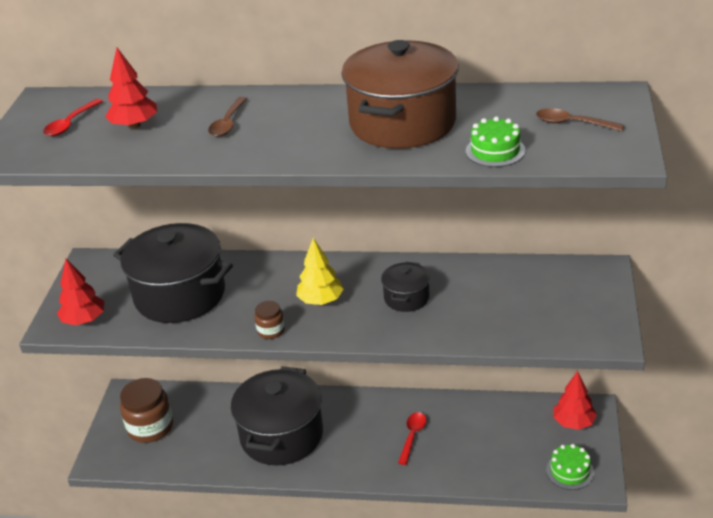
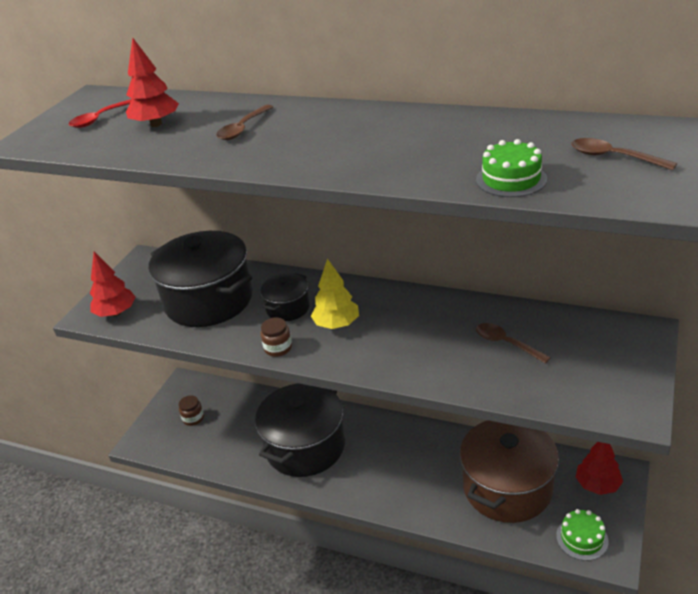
camera: 15 degrees right, 0 degrees up
brown jar [120,378,173,443] -> brown jar [179,395,204,426], size x0.51
brown pot [341,40,459,149] -> brown pot moved to [460,420,559,523]
black pot [381,262,430,312] -> black pot moved to [260,273,310,321]
red spoon [398,412,426,465] -> none
none -> brown spoon [476,323,551,364]

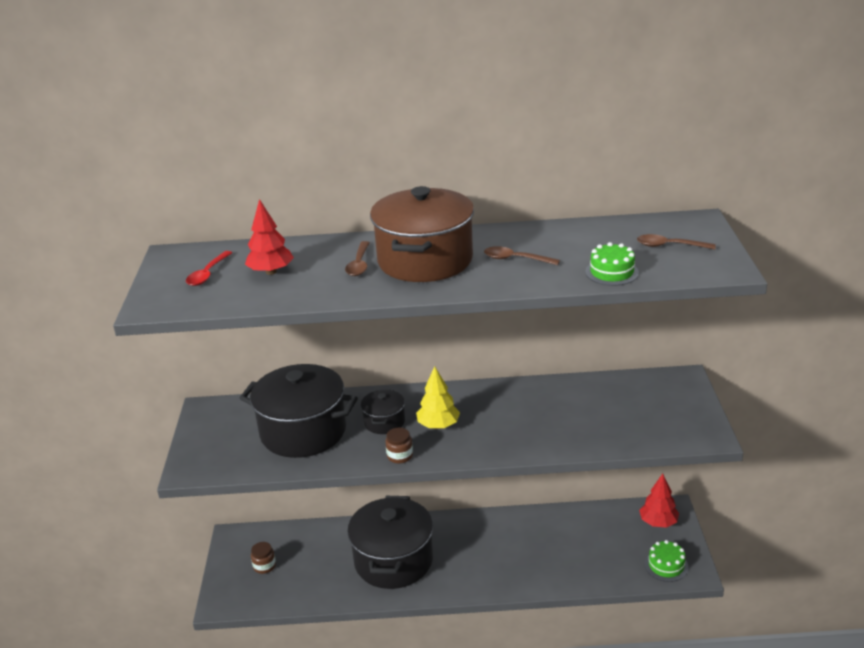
camera: 25 degrees left, 5 degrees down
red tree [90,252,136,317] -> none
brown pot [460,420,559,523] -> brown pot moved to [370,186,474,282]
brown spoon [476,323,551,364] -> brown spoon moved to [484,246,560,265]

